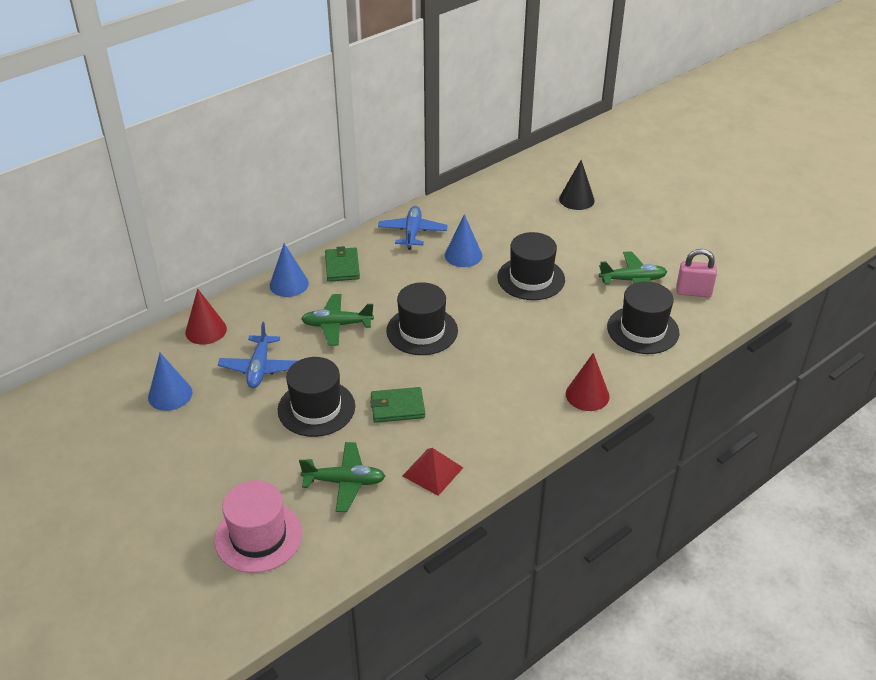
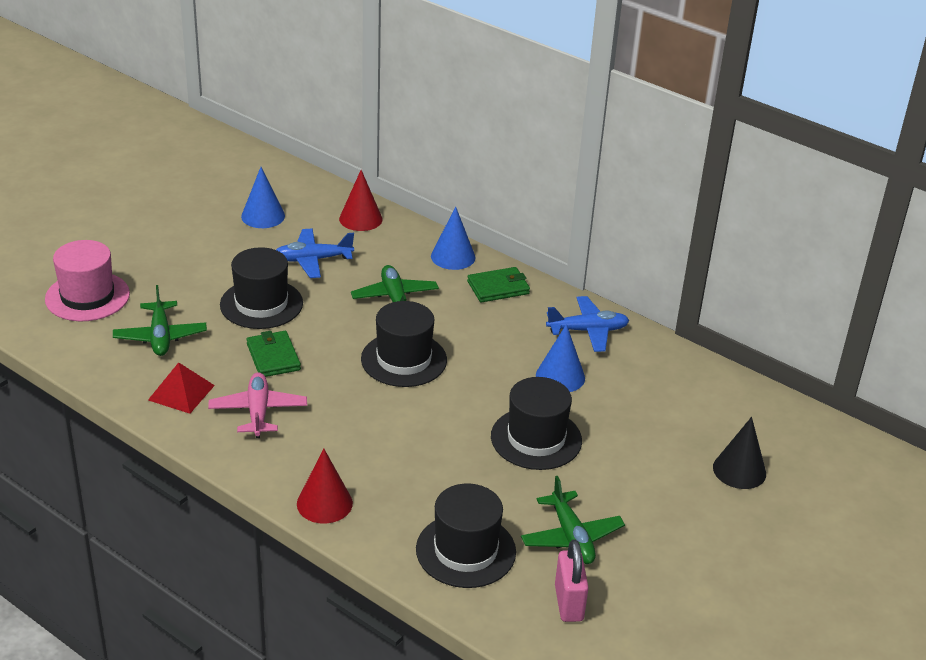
camera: 75 degrees right, 5 degrees down
none -> pink plane [208,372,307,438]

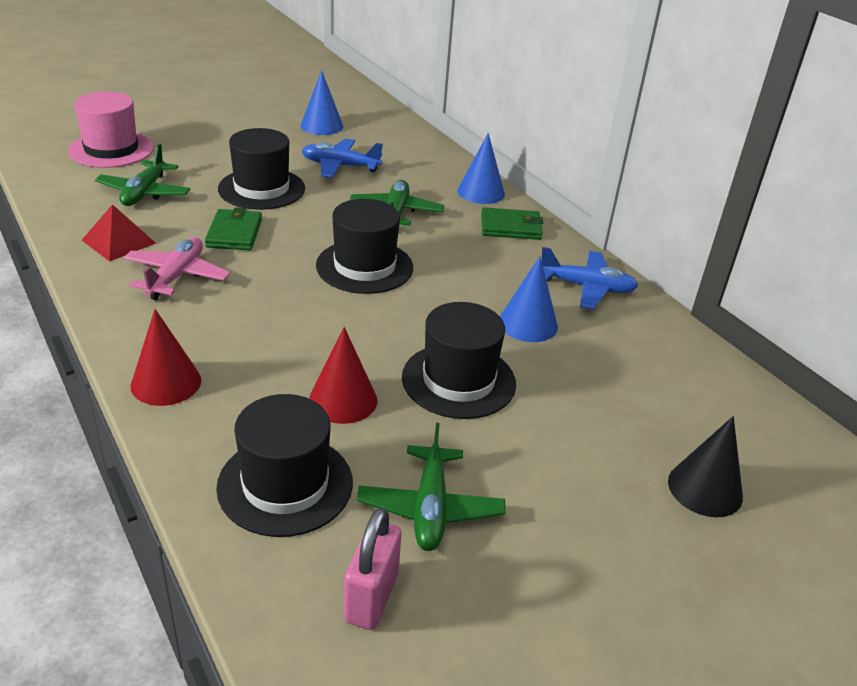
camera: 20 degrees right, 0 degrees up
red cone [339,170,383,231] -> red cone moved to [309,327,378,424]

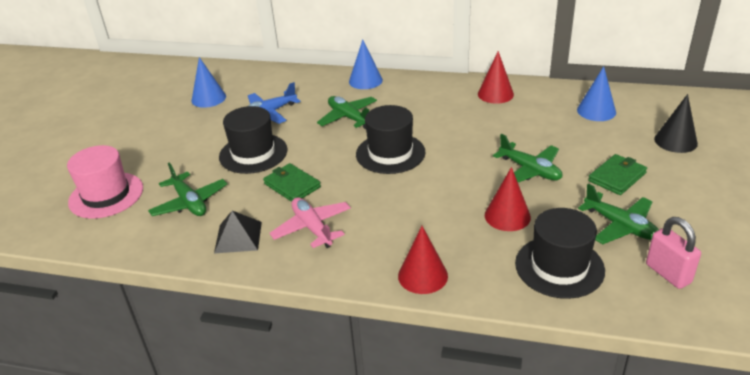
camera: 40 degrees left, 0 degrees up
red pyramid [82,204,156,261] -> black pyramid [214,211,262,254]
black hat [402,302,516,419] -> green plane [493,134,562,182]
green wallet [481,207,543,240] -> green wallet moved to [588,154,647,195]
blue cone [500,256,558,342] -> blue cone moved to [577,66,616,121]
blue plane [542,247,638,310] -> red cone [478,51,514,104]

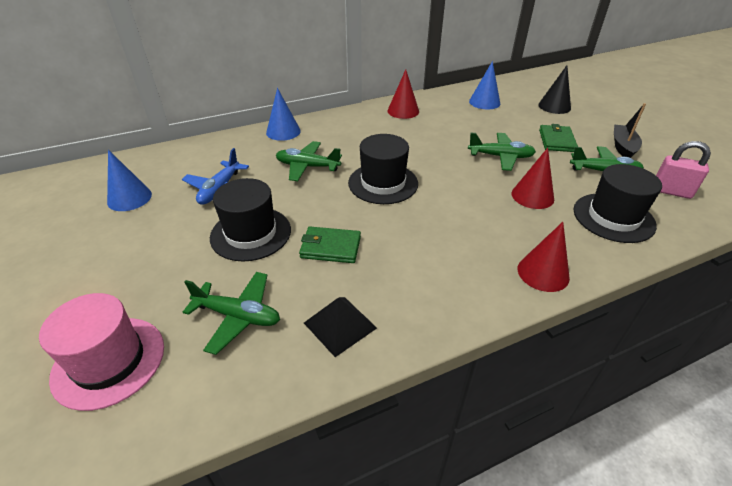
camera: 40 degrees left, 5 degrees up
pink plane [269,197,351,248] -> none
none -> black boat [614,103,646,158]

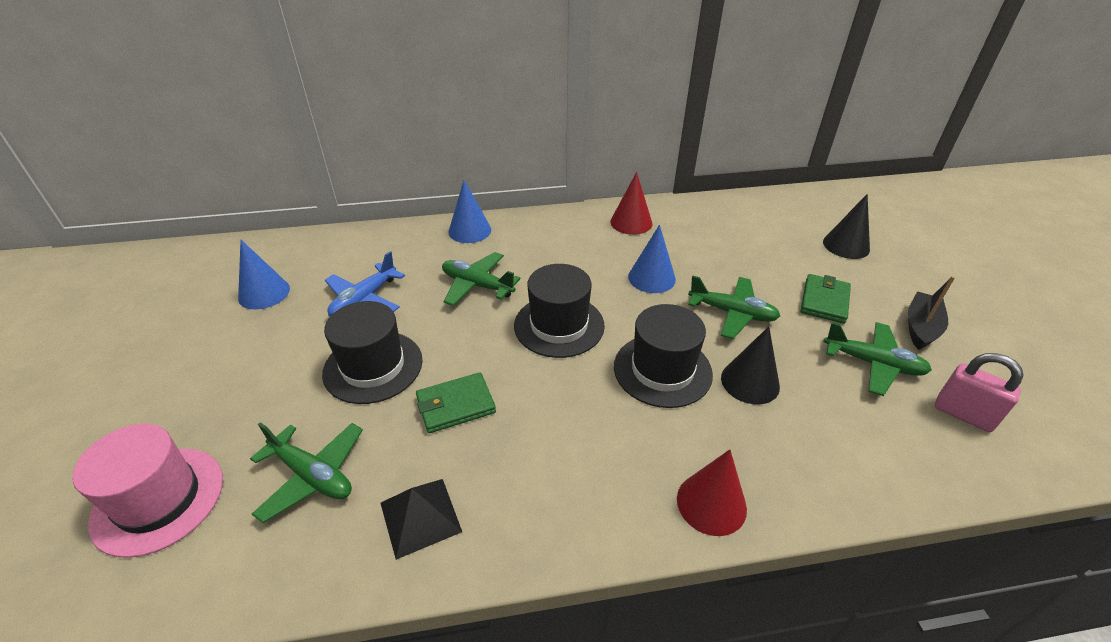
camera: 15 degrees right, 0 degrees up
green wallet [299,226,361,263] -> green wallet turned 45 degrees counterclockwise [416,372,496,433]
blue cone [469,61,500,109] -> blue cone moved to [628,225,676,293]
red cone [511,148,554,209] -> black cone [721,326,780,404]
black hat [573,164,662,243] -> black hat moved to [614,304,713,408]

